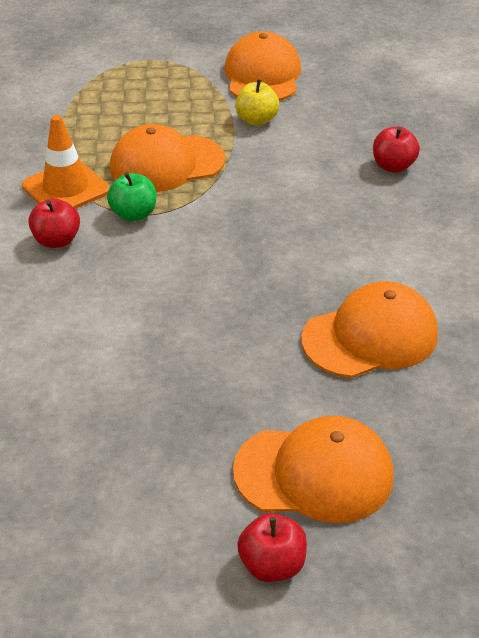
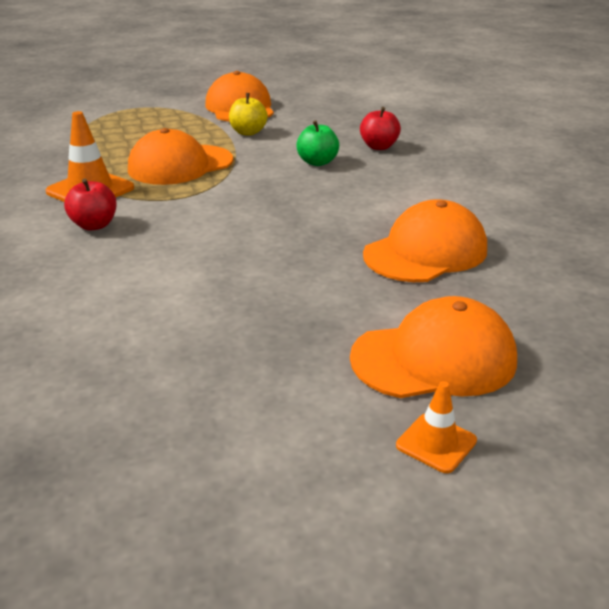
camera: 15 degrees left, 10 degrees down
green apple [107,172,156,222] -> green apple moved to [296,120,339,166]
red apple [237,513,307,582] -> orange traffic cone [396,381,477,473]

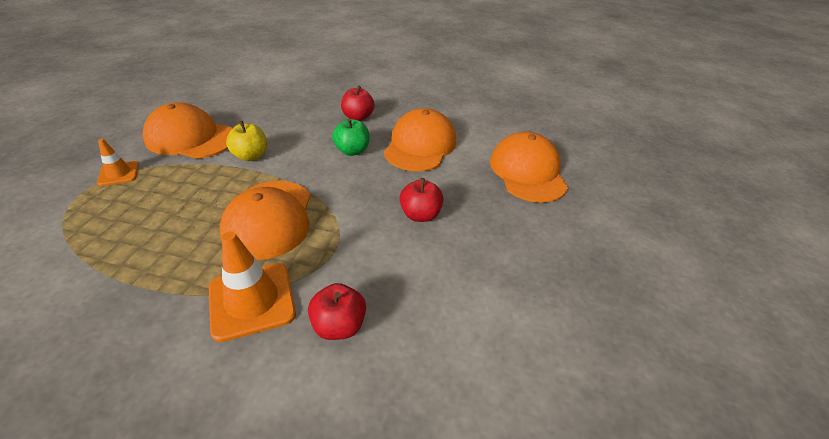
camera: 60 degrees left, 10 degrees up
orange cap [350,296,517,398] -> orange cap moved to [384,108,456,171]
orange traffic cone [396,381,477,473] -> orange traffic cone moved to [97,139,139,186]
none -> red apple [399,178,443,222]

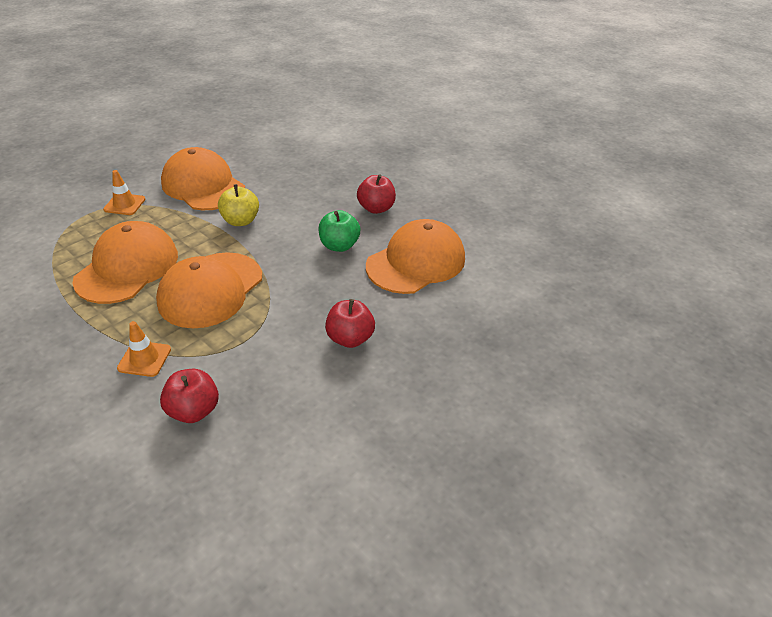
camera: 30 degrees right, 0 degrees up
orange traffic cone [209,231,296,342] -> orange traffic cone [117,321,171,377], size x0.57
orange cap [490,132,568,203] -> orange cap moved to [72,221,178,304]

